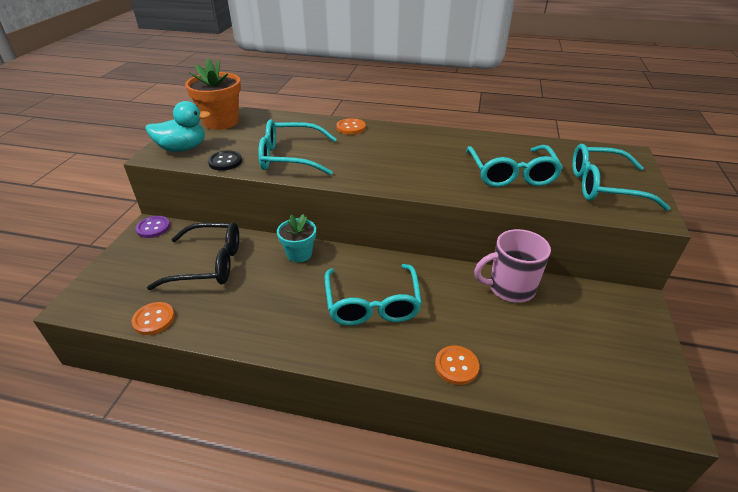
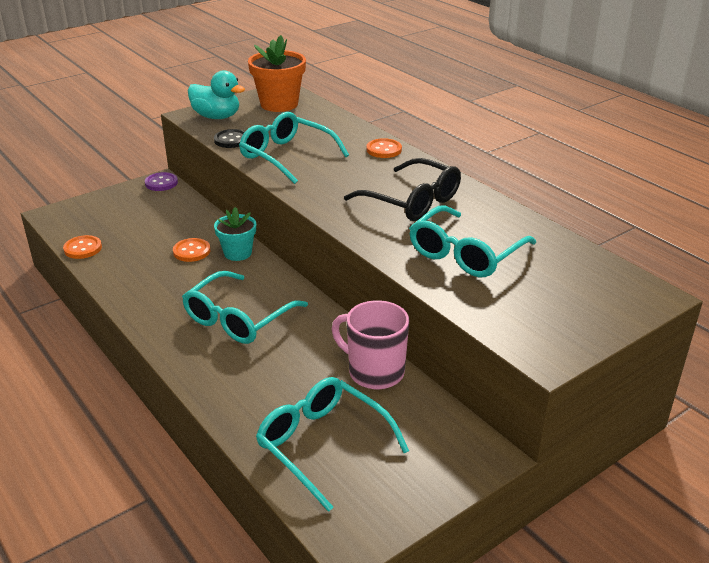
camera: 40 degrees right, 5 degrees down
black glasses [147,222,239,290] -> black glasses moved to [344,158,461,221]
orange button [435,346,479,385] -> orange button moved to [173,238,210,262]
turquoise glasses [572,144,670,211] -> turquoise glasses moved to [256,377,409,512]

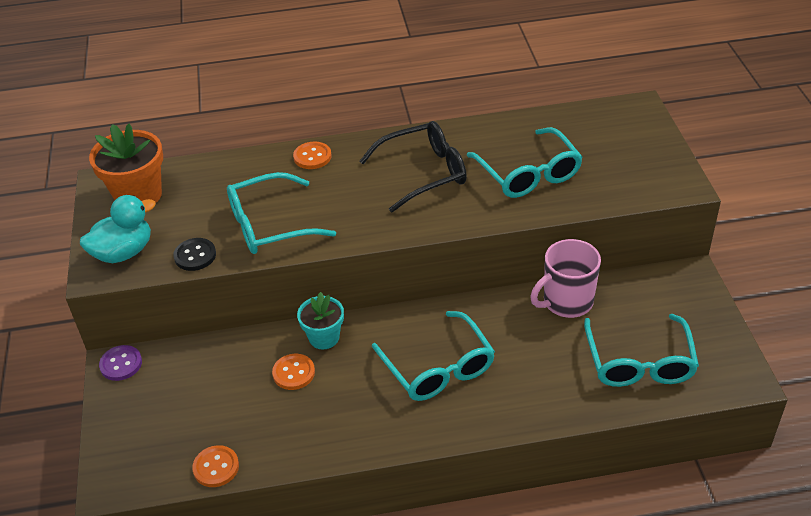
camera: 60 degrees left, 10 degrees up
turquoise glasses [256,377,409,512] -> turquoise glasses turned 75 degrees counterclockwise [584,314,699,387]

